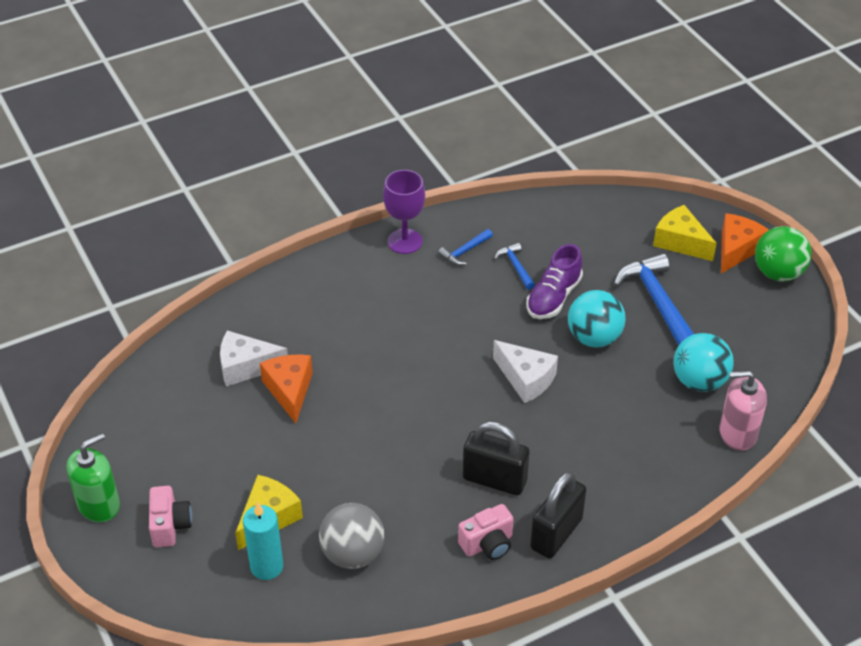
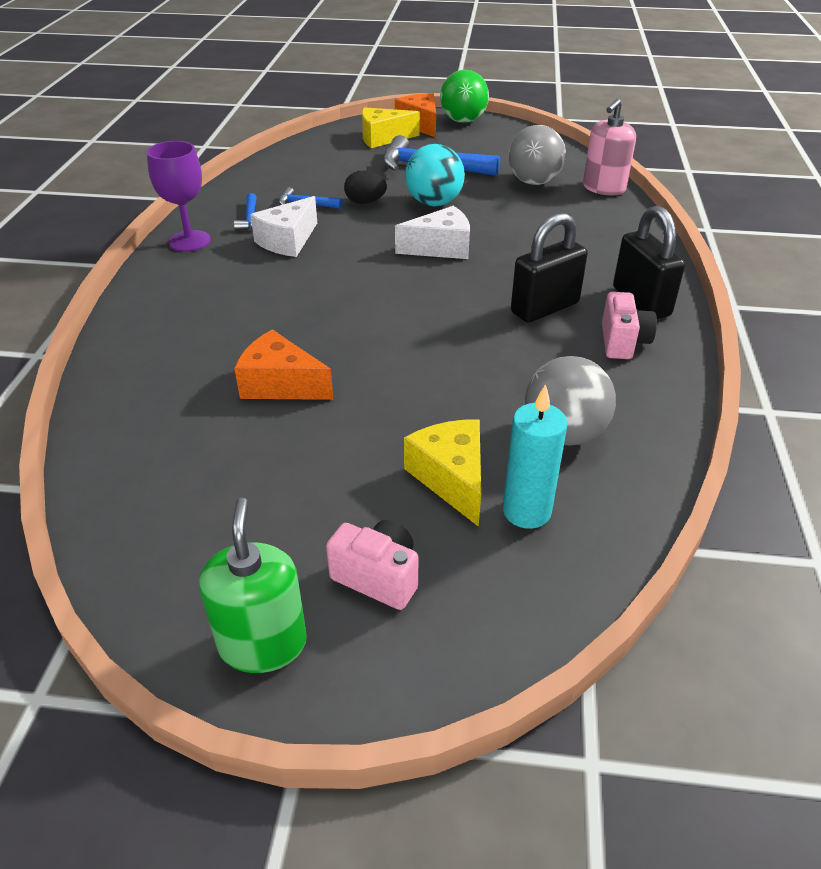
camera: 55 degrees left, 5 degrees down
white cheese [220,330,288,386] -> white cheese moved to [250,196,317,257]
purple shoe [526,244,583,319] -> black egg [344,170,387,204]
turquoise ball [674,333,734,392] -> grey ball [508,125,566,185]

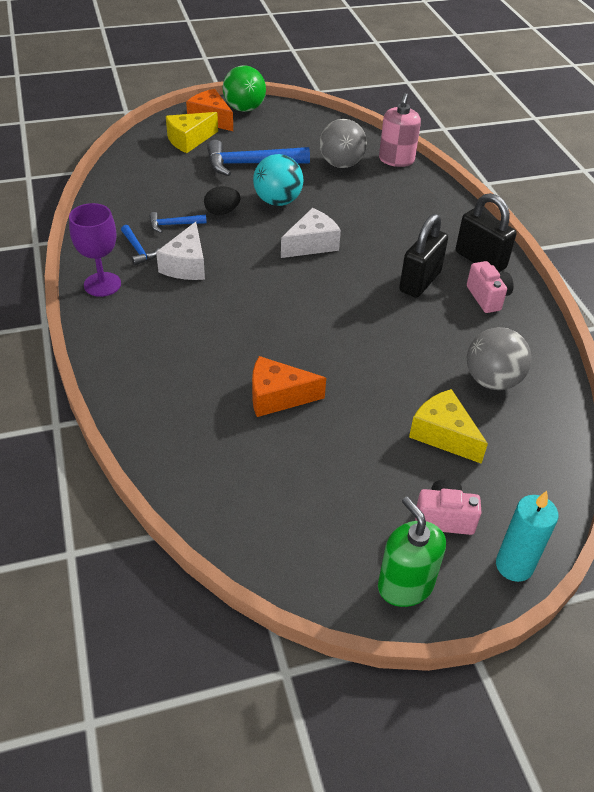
camera: 25 degrees left, 5 degrees up
turquoise candle [503,384,568,529] -> turquoise candle moved to [496,491,559,582]

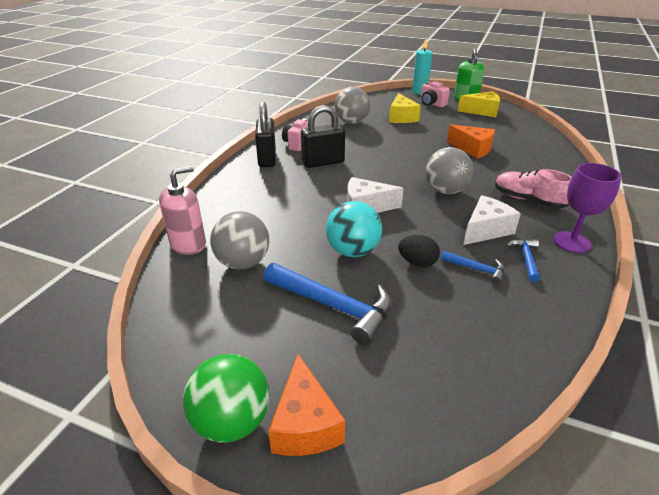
camera: 140 degrees left, 10 degrees down
yellow cheese [166,112,218,153] -> yellow cheese moved to [458,91,500,117]
none -> grey ball [426,147,474,194]
none -> pink shoe [495,169,572,209]

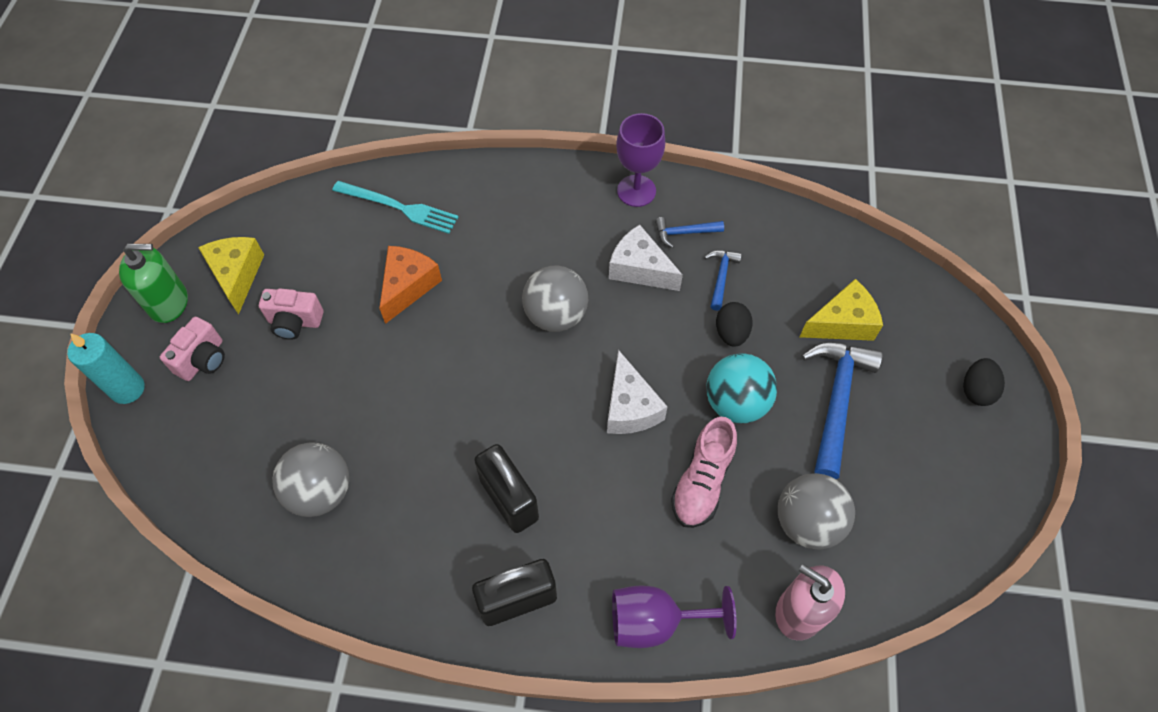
camera: 105 degrees left, 25 degrees up
green ball [183,354,270,443] -> none
orange cheese [268,354,345,456] -> black egg [963,358,1005,406]
pink camera [282,118,308,151] -> pink camera moved to [259,289,323,340]
yellow cheese [389,93,421,123] -> yellow cheese moved to [800,279,883,341]
pink shoe [495,169,572,209] -> pink shoe moved to [671,417,737,528]
none -> turquoise fork [332,181,459,234]
none -> purple goblet [612,586,737,648]

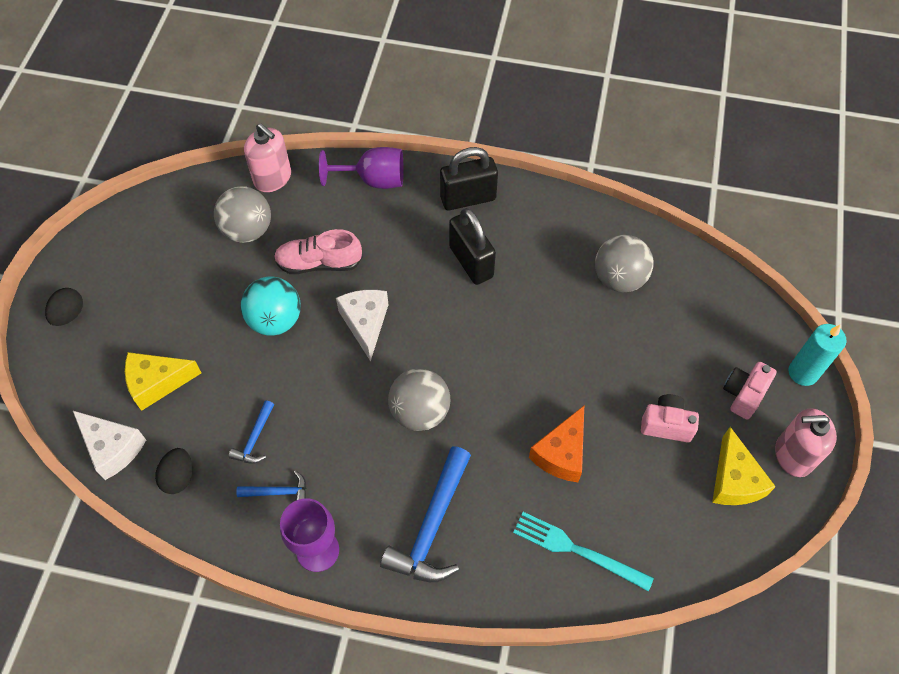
camera: 175 degrees left, 0 degrees up
green soap dispenser [119,244,188,323] -> pink soap dispenser [775,408,837,477]
white cheese [609,224,683,291] -> white cheese moved to [73,411,146,480]
pink shoe [671,417,737,528] -> pink shoe turned 120 degrees counterclockwise [274,229,362,274]
black egg [716,302,753,347] -> black egg moved to [155,448,192,494]
blue hammer [802,343,883,479] -> blue hammer moved to [380,446,471,582]

